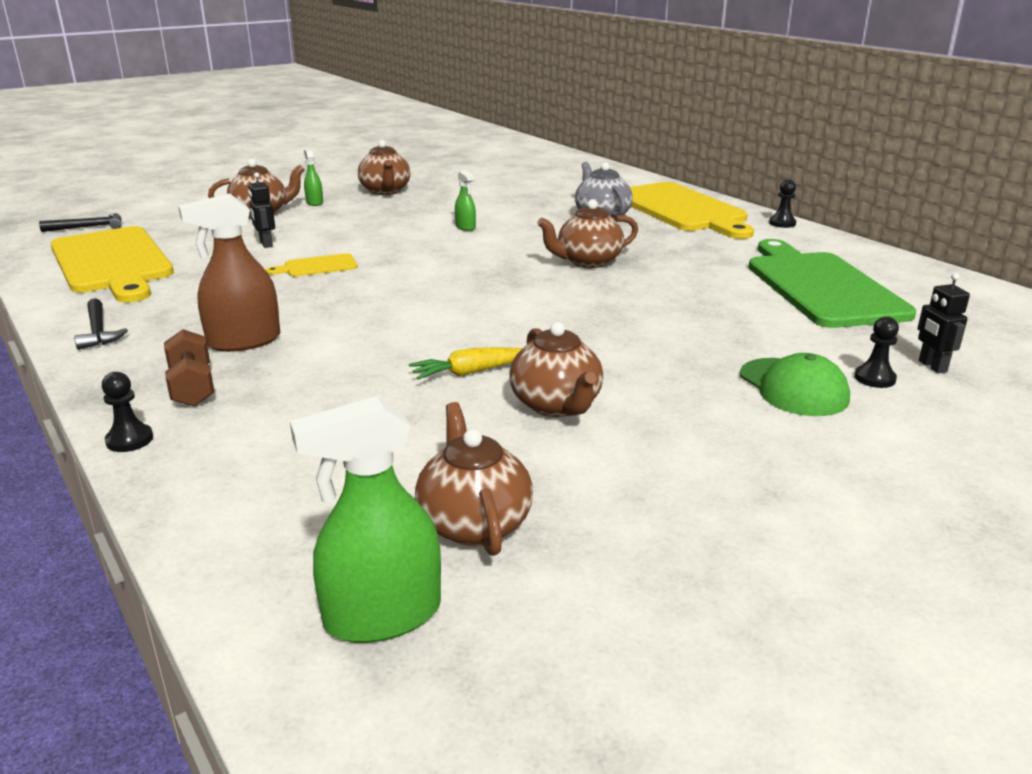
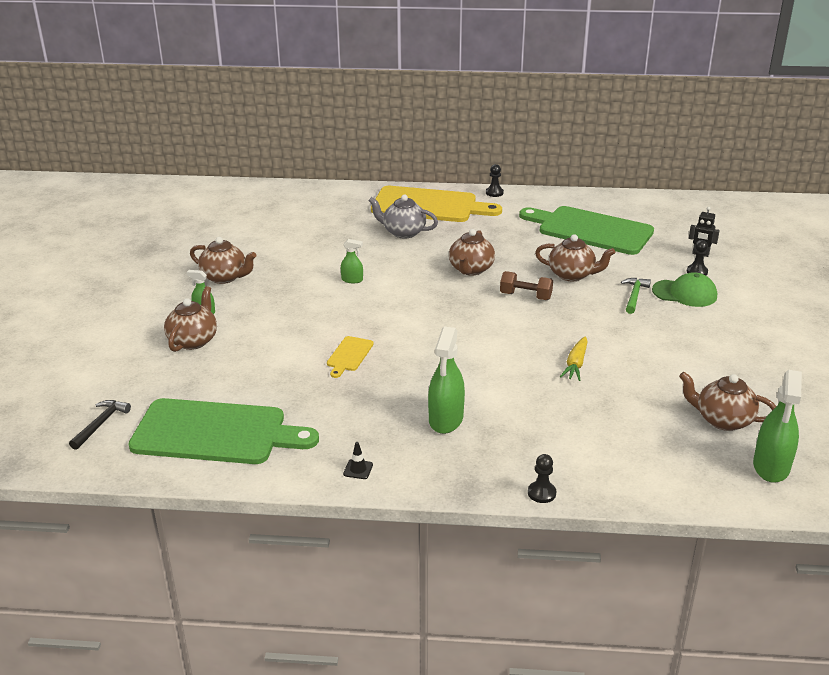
camera: 50 degrees left, 5 degrees up
yellow cutting board [50,226,174,303] -> green cutting board [128,398,319,464]
black hammer [74,298,128,350] -> black traffic cone [343,442,373,479]
brown dumbbell [164,329,214,407] -> brown dumbbell moved to [500,271,553,300]
brown spray bottle [178,193,280,352] -> green spray bottle [428,327,465,434]
black robot [248,172,275,248] -> none
brown teapot [509,322,603,417] -> brown teapot moved to [535,234,615,281]
none -> green hammer [621,278,651,314]

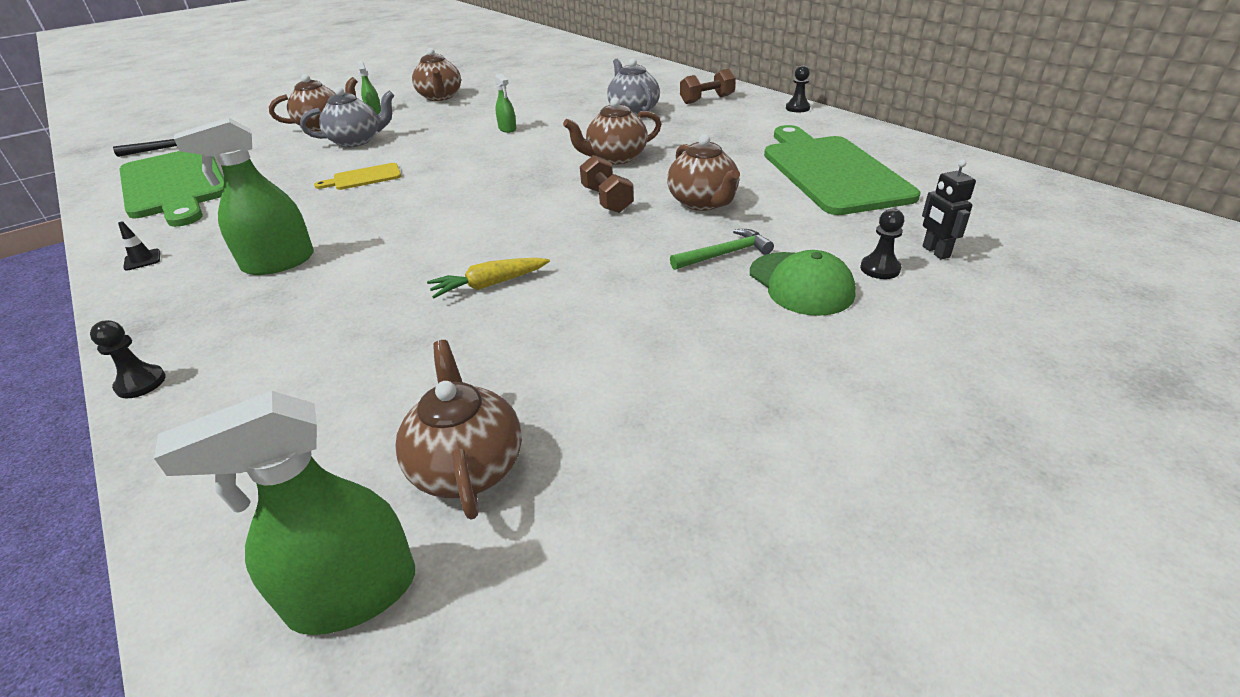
camera: 50 degrees right, 5 degrees up
yellow cutting board [371,186,502,222] -> brown dumbbell [680,69,736,104]
none -> grey teapot [300,87,394,147]

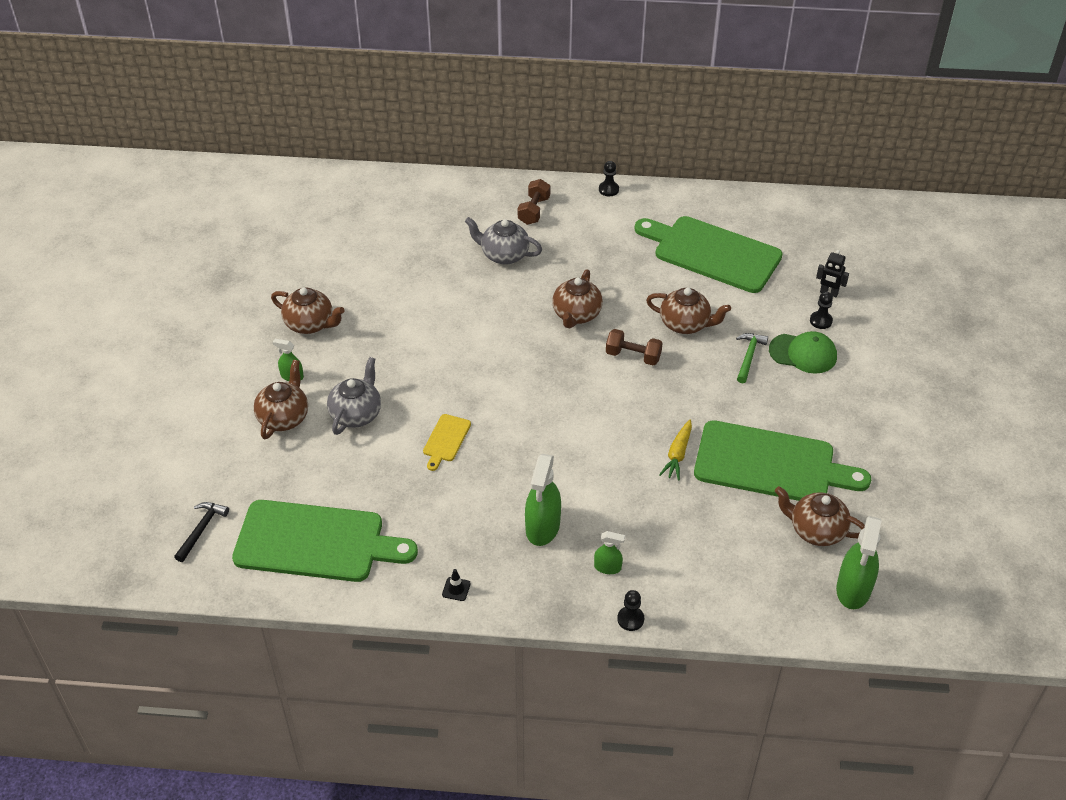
camera: 50 degrees left, 10 degrees up
green spray bottle [494,74,516,133] -> green spray bottle moved to [594,531,625,574]
none -> green cutting board [694,420,871,501]

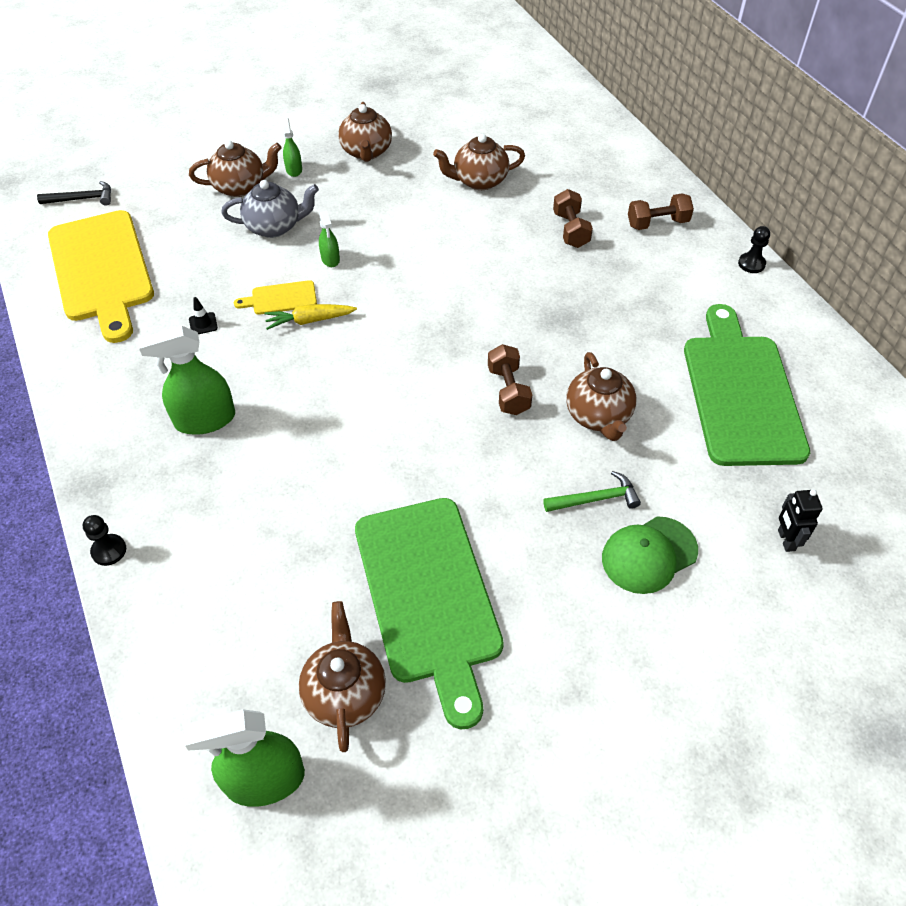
camera: 60 degrees right, 5 degrees up
green cutting board [232,500,418,582] -> yellow cutting board [48,210,154,343]
black traffic cone [442,569,471,601] -> black traffic cone moved to [189,297,218,334]
grey teapot [465,217,542,265] -> brown dumbbell [553,189,593,248]
brown teapot [552,269,603,328] -> brown teapot moved to [433,134,525,190]
green spray bottle [594,531,625,574] -> green spray bottle moved to [319,211,340,267]
yellow carrot [659,420,692,481] -> yellow carrot moved to [264,304,357,330]
green cap [769,331,837,374] -> green cap turned 75 degrees clockwise [602,516,698,594]
black pawn [810,292,833,329] -> none

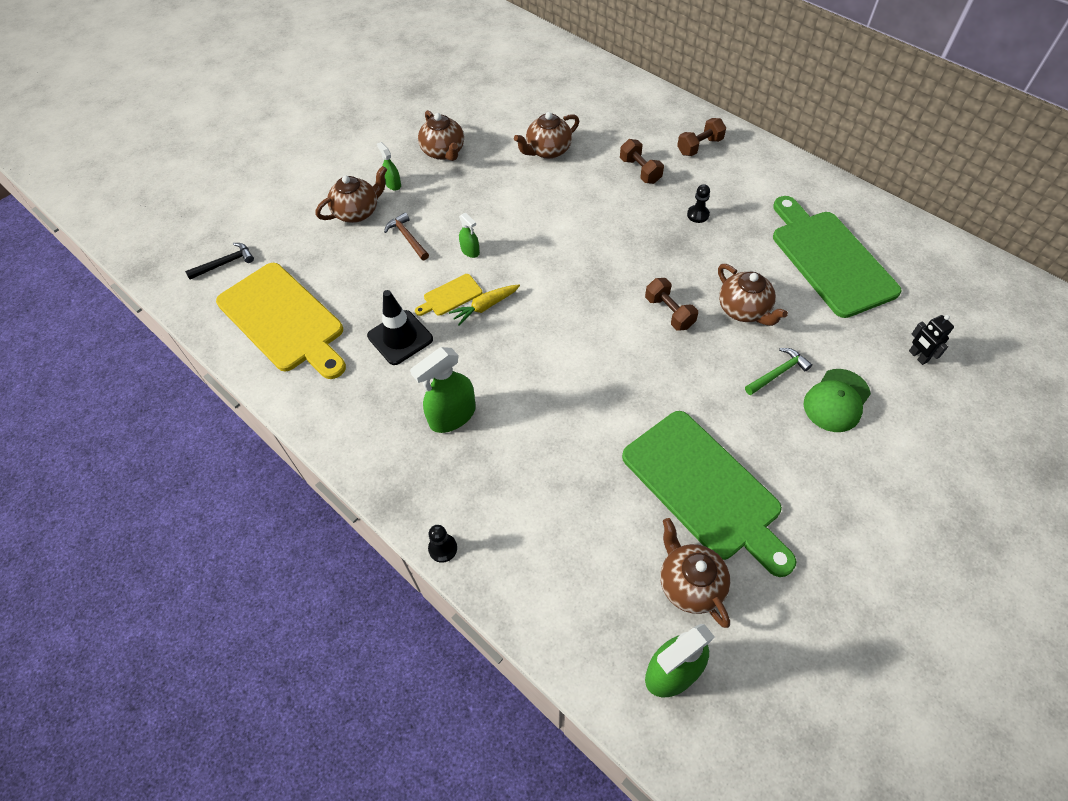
camera: 20 degrees left, 5 degrees up
black traffic cone [189,297,218,334] -> black traffic cone [367,290,433,365], size x2.29
grey teapot [221,180,319,238] -> brown hammer [384,212,429,260]
black pawn [738,226,770,273] -> black pawn moved to [687,184,710,223]

